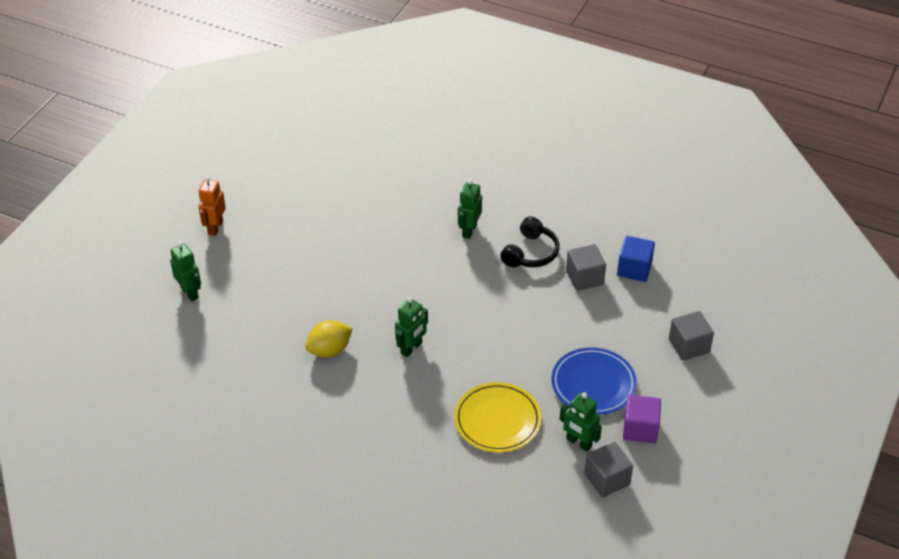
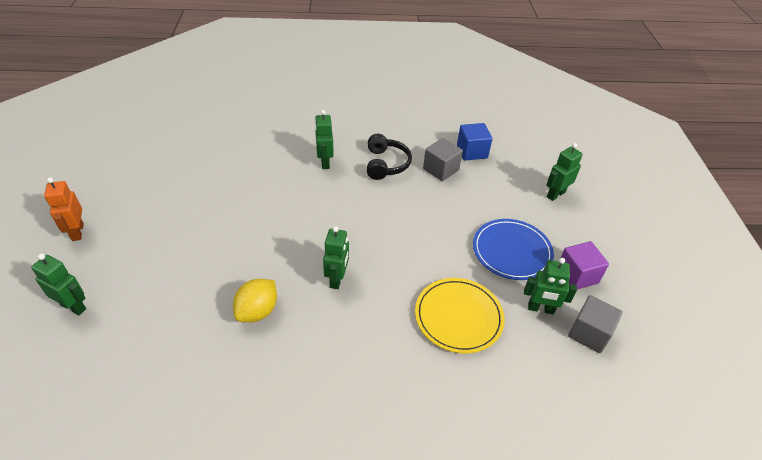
camera: 30 degrees left, 0 degrees up
grey cube [669,311,714,361] -> green robot [546,143,583,201]

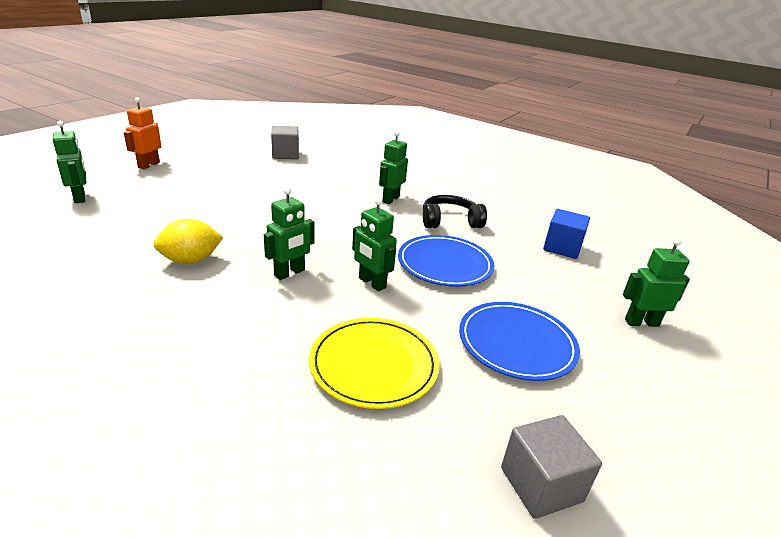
camera: 35 degrees right, 15 degrees down
black headphones [367,134,412,180] -> black headphones turned 135 degrees counterclockwise [423,195,487,228]
grey cube [423,138,463,181] -> grey cube moved to [271,126,299,159]
green robot [524,258,577,315] -> green robot moved to [352,198,397,292]
purple cube [561,241,609,290] -> none
none -> blue plate [398,235,494,287]

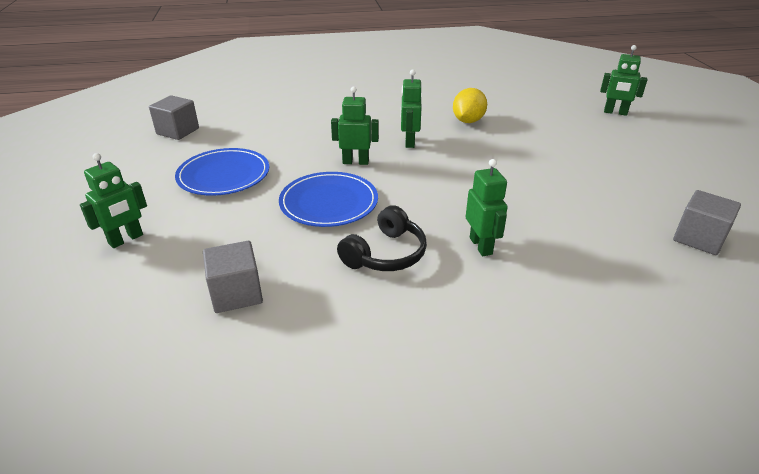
camera: 140 degrees right, 5 degrees up
orange robot [124,97,161,169] -> none
yellow plate [309,318,440,409] -> none
blue cube [543,209,590,259] -> grey cube [203,241,263,313]

